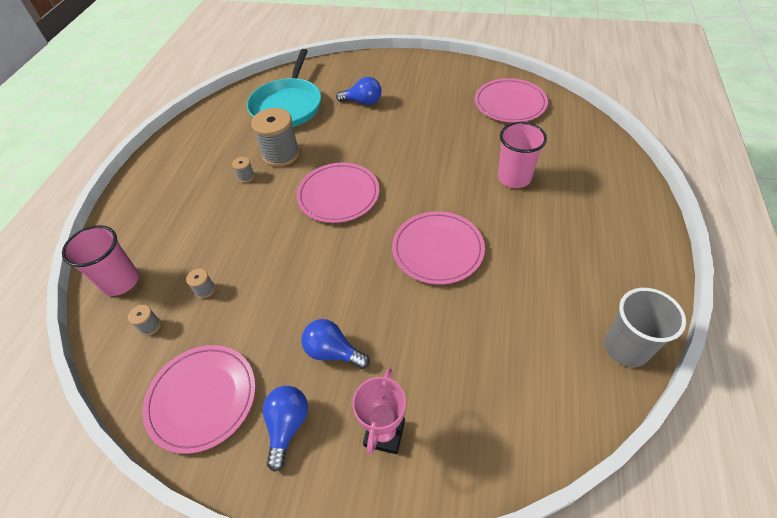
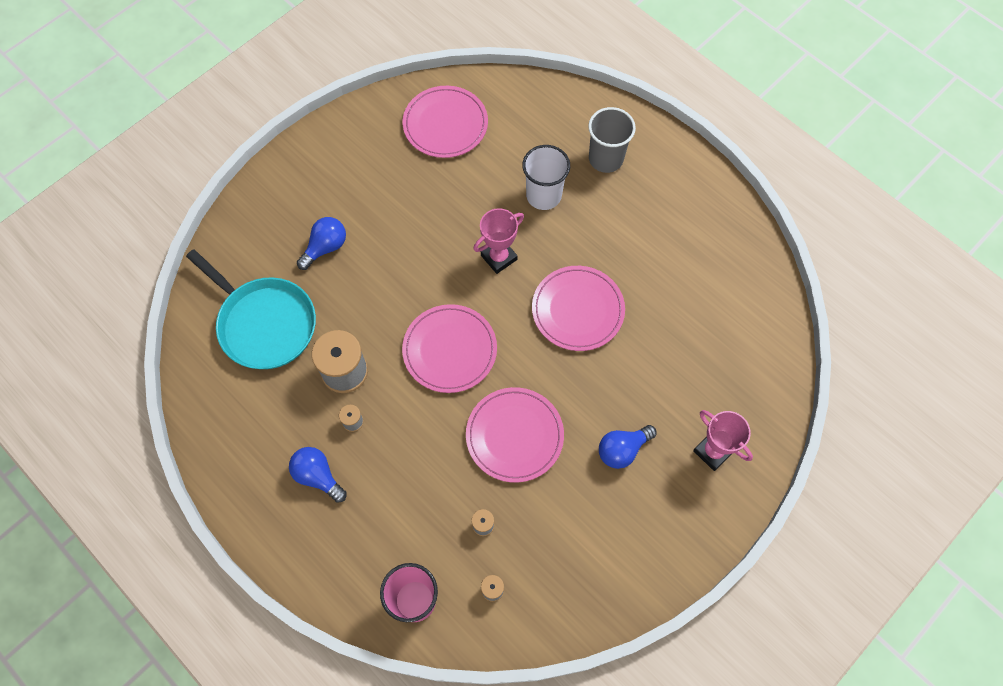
camera: 60 degrees left, 15 degrees up
pink plate [142,345,256,454] -> pink plate moved to [466,387,564,483]
blue light bulb [263,386,308,472] -> blue light bulb moved to [289,447,347,503]
pink cup [498,122,547,188] -> white cup [522,145,570,210]
grey cup [605,288,686,367] -> grey cup moved to [588,107,636,173]
none -> pink trophy [473,208,524,274]

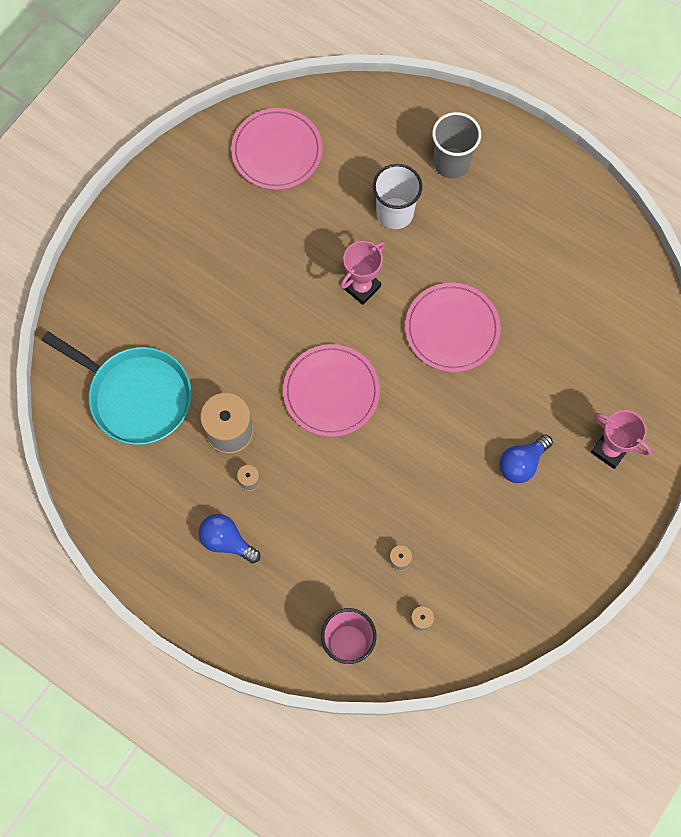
camera: 10 degrees left, 5 degrees up
blue light bulb [297,217,346,270] -> none
pink plate [466,387,564,483] -> none

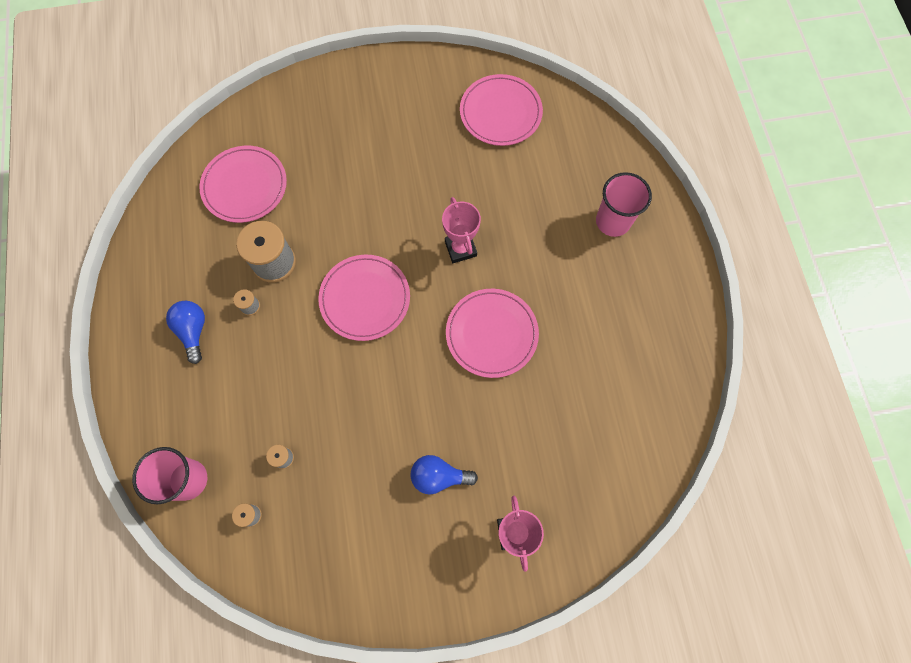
camera: 45 degrees right, 0 degrees up
turquoise pan [42,331,191,445] -> pink plate [199,146,287,223]
pink trophy [340,241,385,305] -> pink trophy turned 75 degrees clockwise [442,197,481,263]
white cup [373,164,422,229] -> none
grey cup [432,112,481,179] -> pink cup [596,172,652,237]

